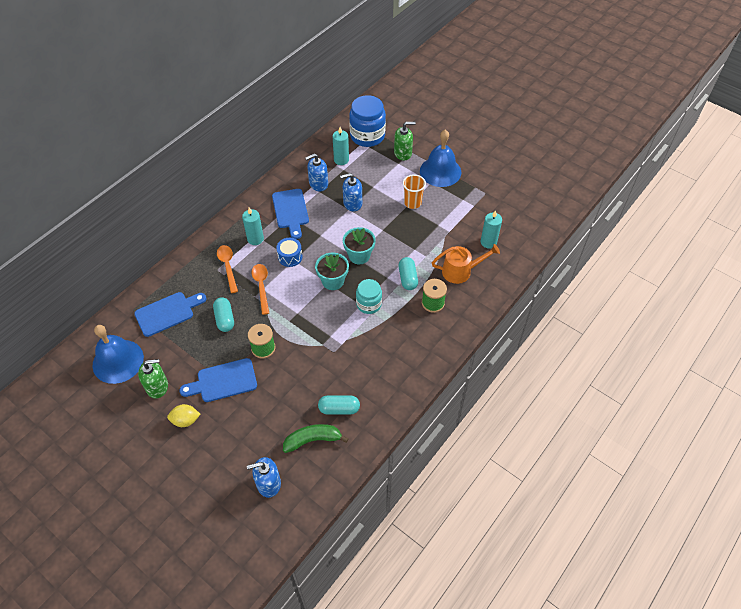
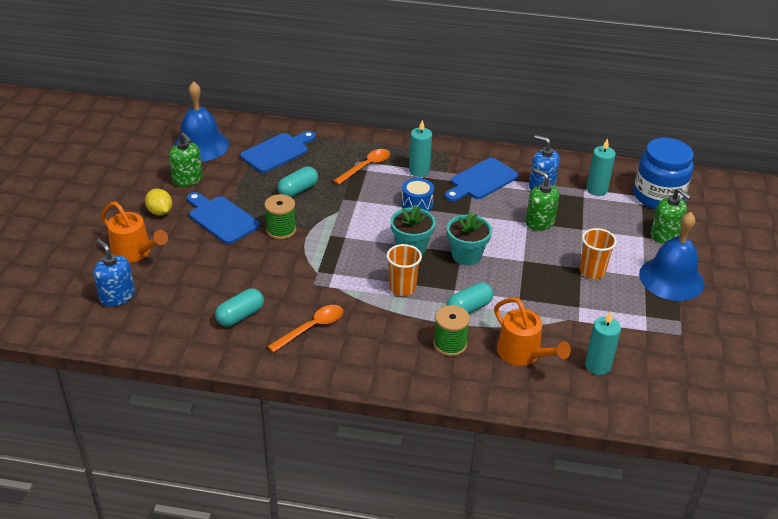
camera: 60 degrees right, 15 degrees down
blue cutting board [134,292,207,337] -> blue cutting board turned 75 degrees counterclockwise [240,131,316,173]
orange spoon [252,264,269,315] -> orange spoon moved to [267,305,343,353]
green banana [283,424,349,453] -> none
turquoise capsule [318,395,360,415] -> turquoise capsule turned 75 degrees clockwise [215,288,264,327]
blue soap dispenser [340,173,362,212] -> green soap dispenser [526,169,559,231]
turquoise jar [356,279,382,314] -> orange cup [387,244,422,296]
none -> orange watering can [101,202,168,263]

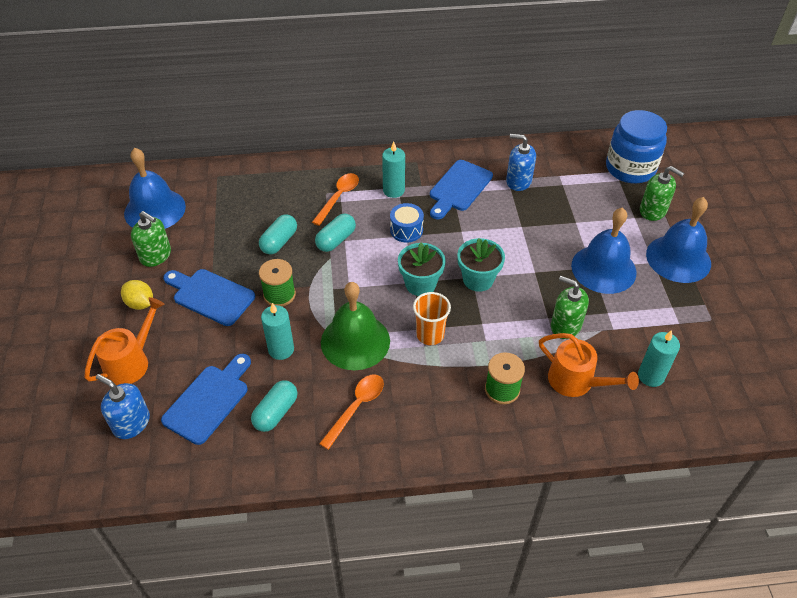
camera: 15 degrees left, 10 degrees up
orange watering can [101,202,168,263] -> orange watering can turned 75 degrees counterclockwise [84,297,165,385]
blue cutting board [240,131,316,173] -> blue cutting board moved to [161,354,251,445]
turquoise capsule [446,282,493,314] -> turquoise capsule moved to [315,214,356,252]
green soap dispenser [526,169,559,231] -> green soap dispenser moved to [551,276,589,339]
orange cup [580,228,617,279] -> blue bell [571,207,637,294]
turquoise candle [586,138,616,196] -> turquoise candle moved to [261,303,294,360]
none -> green bell [321,282,390,370]

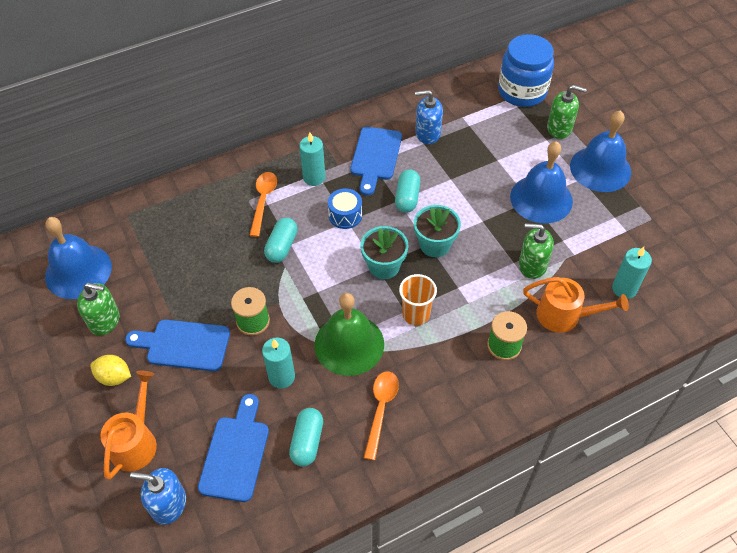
camera: 20 degrees left, 5 degrees up
turquoise capsule [259,214,297,254] -> turquoise capsule moved to [395,170,420,213]

